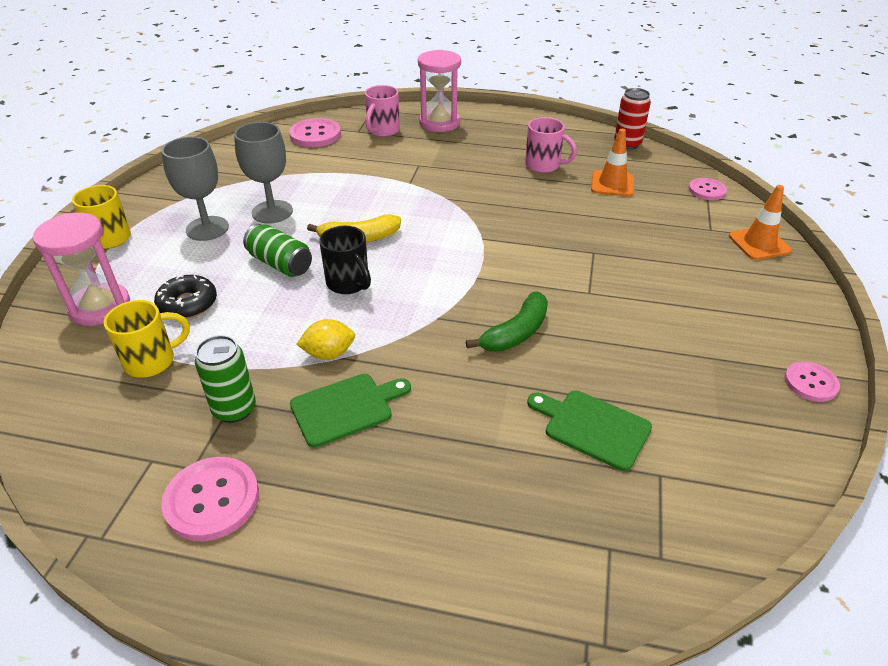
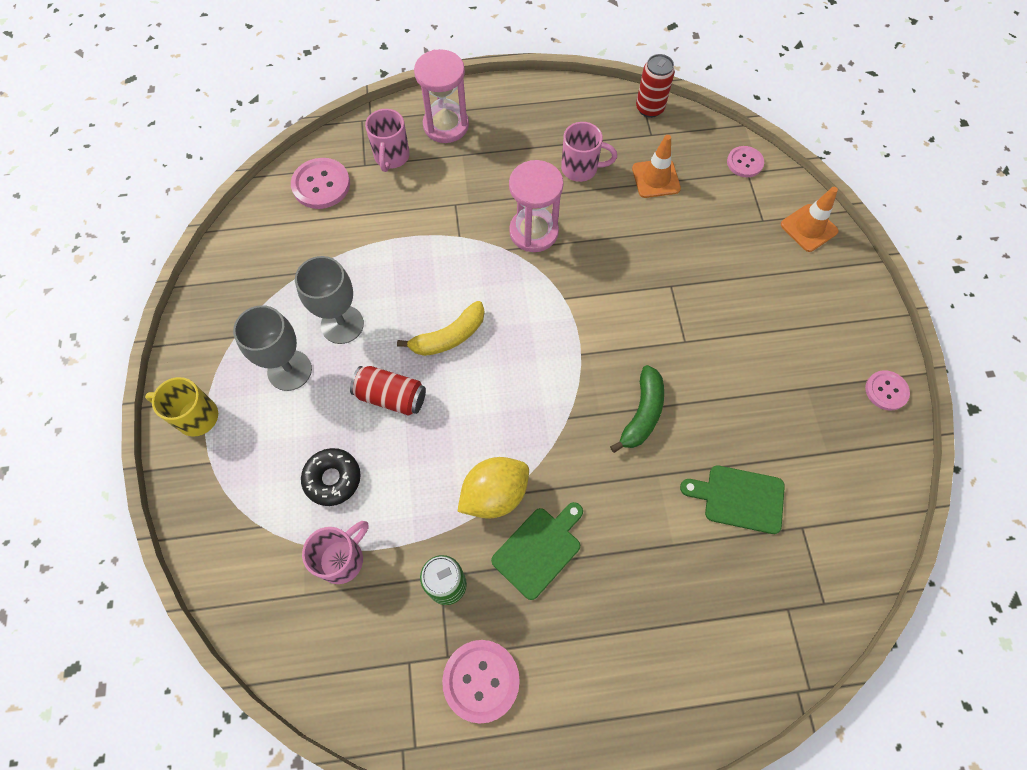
camera: 20 degrees left, 25 degrees up
pink hourglass [33,213,130,326] -> pink hourglass moved to [509,160,564,252]
yellow mug [104,300,190,378] -> pink mug [302,521,369,584]
green can [243,224,312,277] -> red can [350,366,426,416]
yellow lemon [296,319,355,360] -> yellow lemon [457,457,529,519], size x1.53
black mug [319,226,371,294] -> none

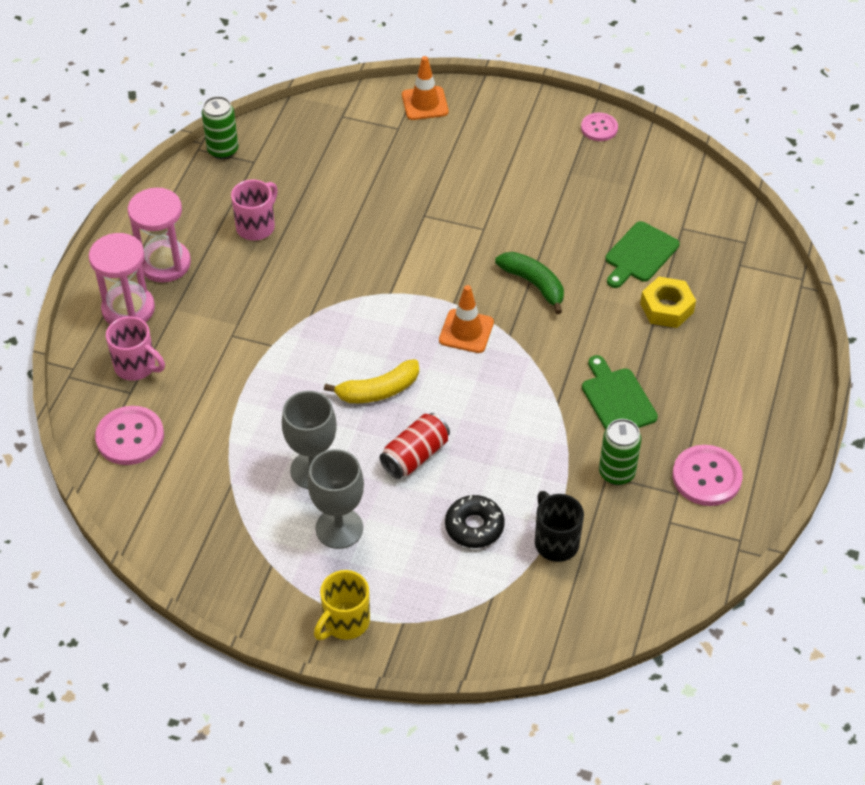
camera: 65 degrees left, 15 degrees down
pink mug [302,521,369,584] -> black mug [535,491,584,562]
yellow banana [397,301,485,356] -> yellow banana turned 75 degrees clockwise [324,359,419,403]
yellow lemon [457,457,529,519] -> none
pink hourglass [509,160,564,252] -> pink hourglass moved to [128,188,191,283]
orange traffic cone [632,135,681,198] -> orange traffic cone moved to [439,285,494,353]
red can [636,54,675,118] -> green can [202,96,239,159]
pink button [727,146,764,177] -> none
none -> yellow nut [640,277,696,328]

